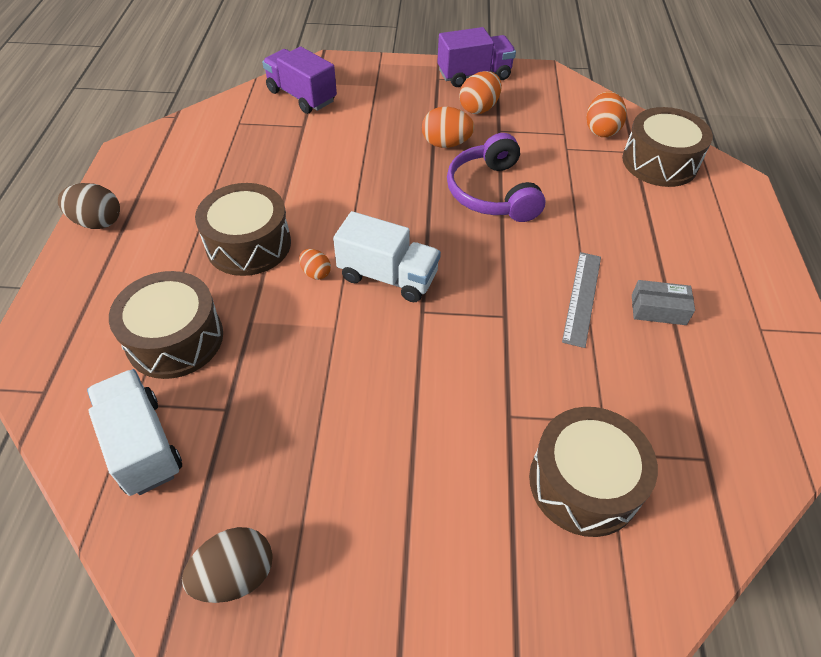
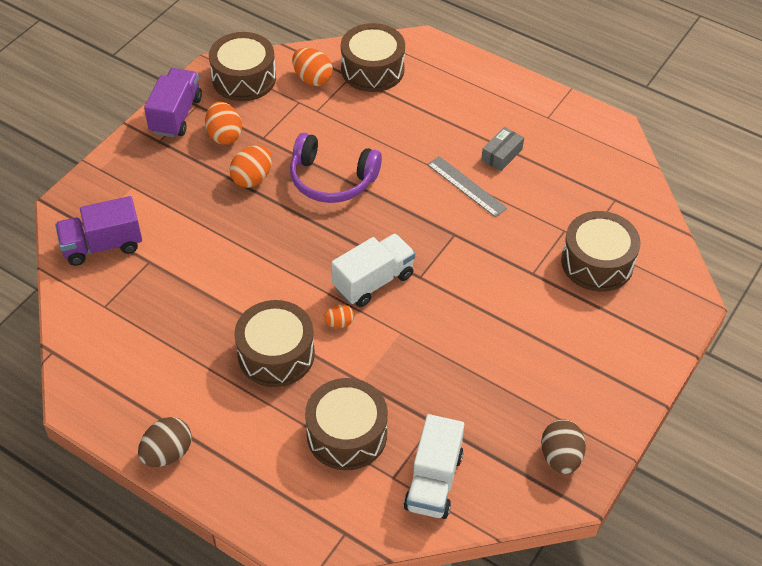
camera: 60 degrees left, 0 degrees up
white truck [87,369,182,496] -> white truck turned 75 degrees counterclockwise [404,414,464,519]
none -> brown drum [209,32,276,101]

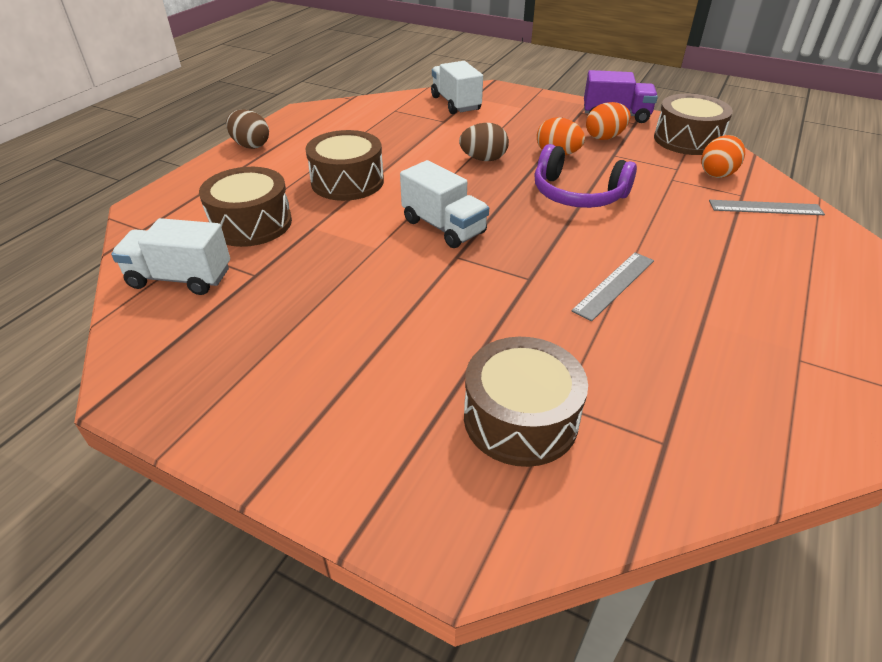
camera: 85 degrees right, 10 degrees down
purple truck [55,196,142,266] -> white truck [431,61,483,114]
purple headphones [290,133,382,203] -> purple headphones turned 75 degrees counterclockwise [535,144,637,208]
orange egg [323,304,354,328] -> none
brown drum [341,23,405,92] -> grey ruler [709,200,825,215]
grey box [481,127,524,171] -> none
brown egg [541,419,586,474] -> brown egg moved to [459,123,509,161]

